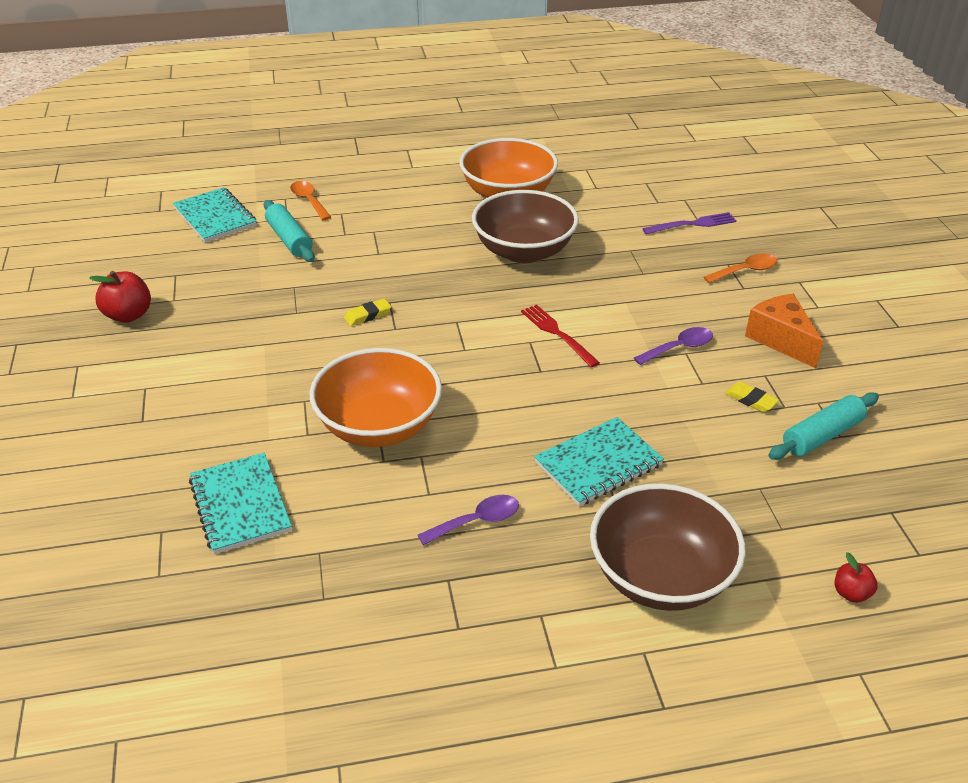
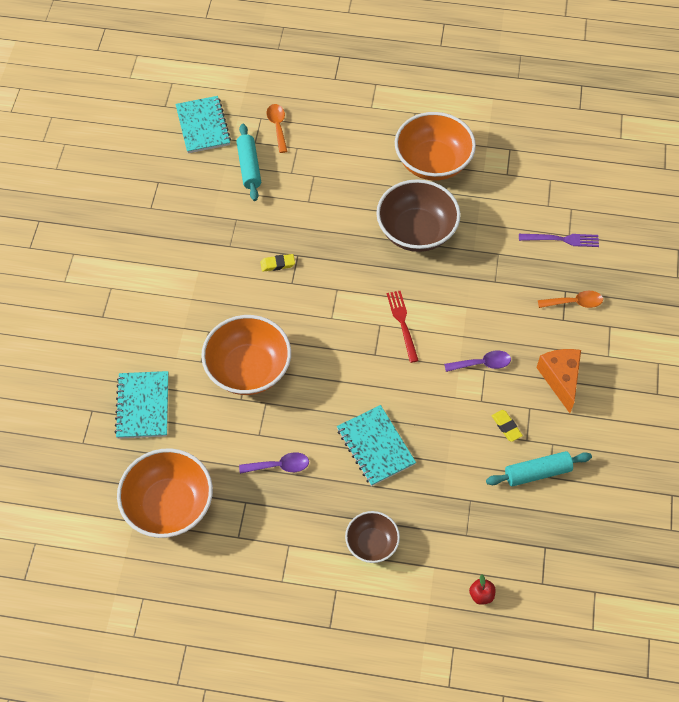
camera: 20 degrees right, 20 degrees up
red apple [89,271,151,323] -> none
turquoise notebook [534,417,664,506] -> turquoise notebook turned 75 degrees clockwise [337,405,416,486]
brown bowl [590,484,746,611] -> brown bowl [345,511,400,563], size x0.57
none -> orange bowl [117,448,213,538]

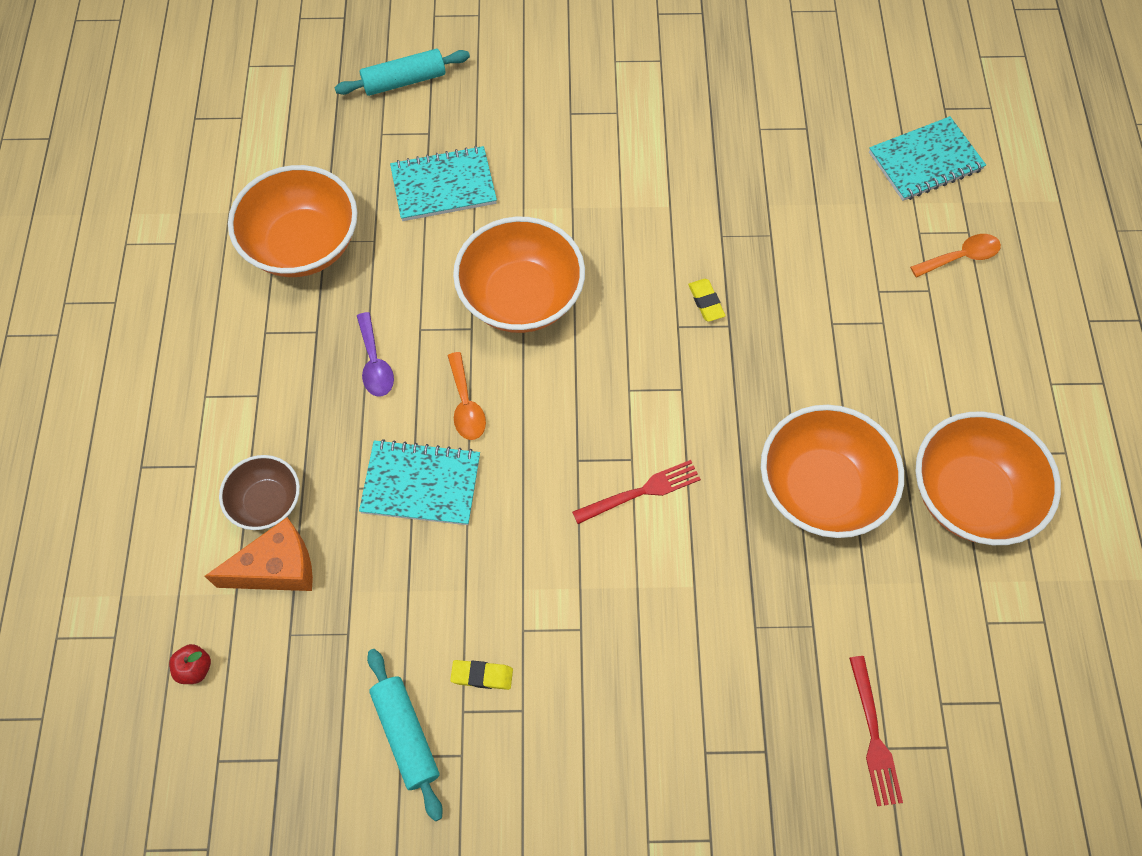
camera: 80 degrees right, 5 degrees up
turquoise rolling pin [236,124,261,201] -> turquoise rolling pin moved to [335,49,470,96]
turquoise notebook [337,405,416,486] -> turquoise notebook turned 45 degrees clockwise [359,439,480,525]
brown bowl [376,179,461,252] -> orange bowl [761,405,904,538]
purple spoon [444,350,511,372] -> none
yellow eraser [492,410,523,442] -> yellow eraser turned 45 degrees clockwise [450,660,513,690]
purple fork [519,234,599,247] -> red fork [849,656,903,806]
orange cheese [536,349,581,413] -> orange cheese moved to [205,517,313,591]
orange spoon [538,291,603,308] -> orange spoon moved to [447,352,486,440]

